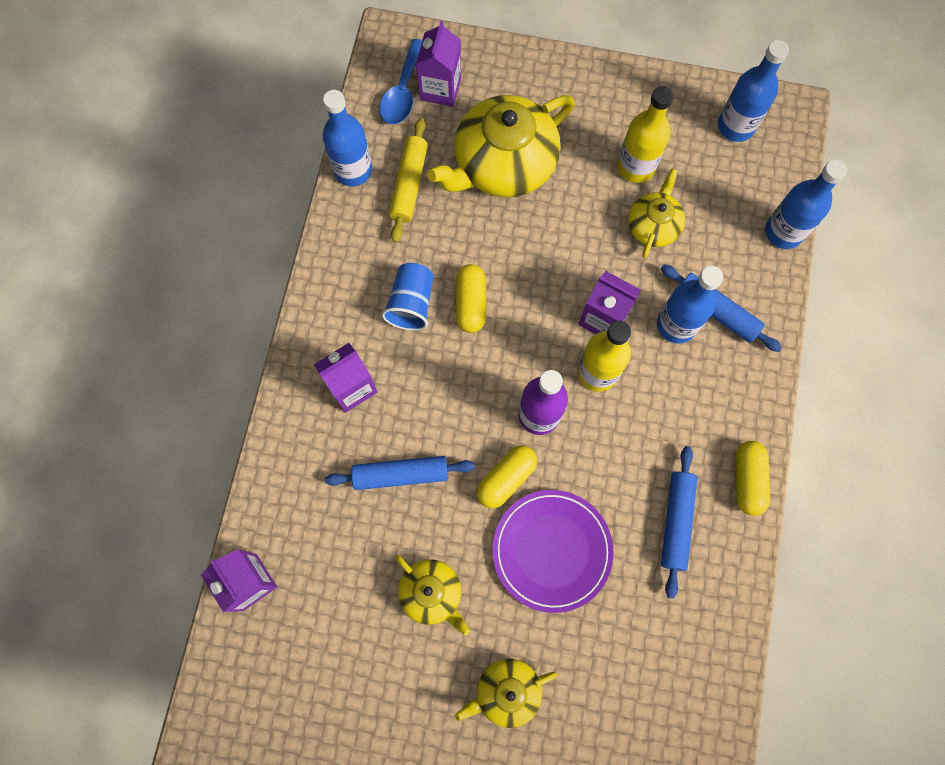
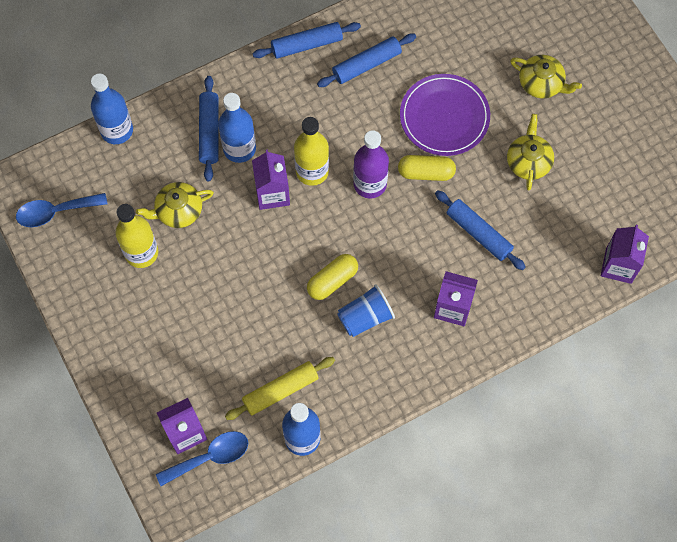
camera: 130 degrees left, 5 degrees down
yellow teapot [427,95,575,197] -> none
blue bottle [718,40,789,142] -> blue spoon [16,193,108,227]
yellow capsule [735,441,770,516] -> blue rolling pin [253,22,361,59]

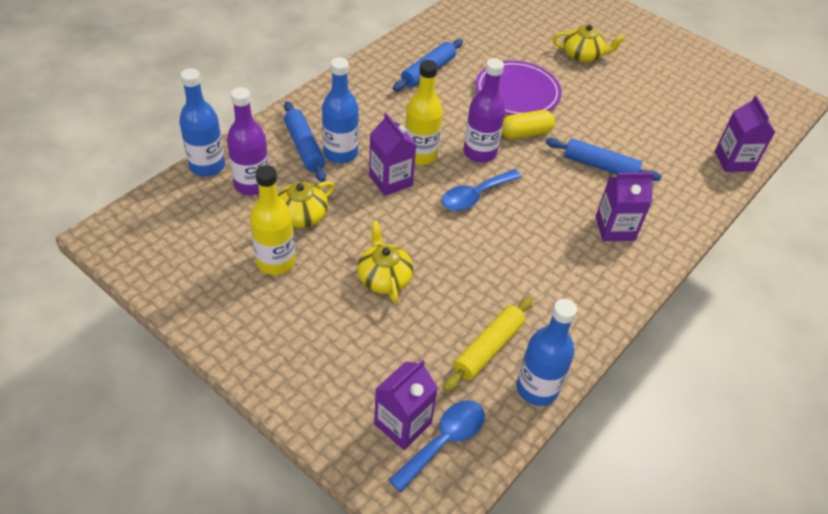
camera: 25 degrees left, 20 degrees down
blue spoon [16,193,108,227] -> blue spoon moved to [442,169,522,211]
blue rolling pin [253,22,361,59] -> none
yellow capsule [307,254,358,300] -> none
blue cup [337,284,395,337] -> none
yellow teapot [507,114,554,191] -> yellow teapot moved to [357,221,413,303]
none -> purple bottle [227,87,269,196]

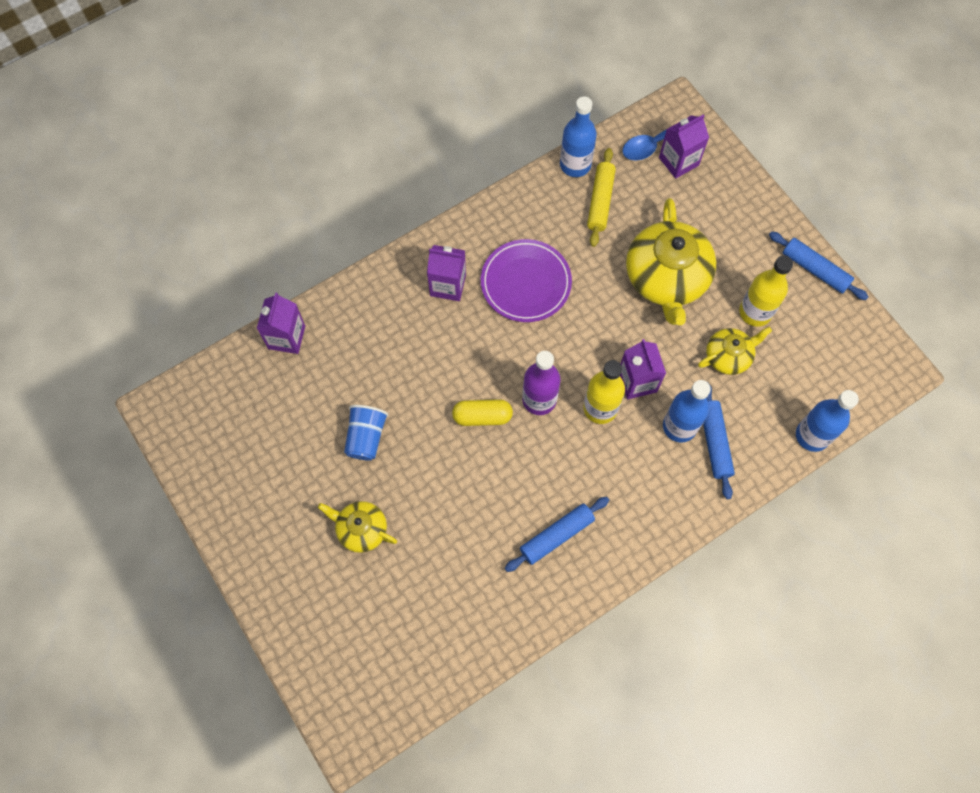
camera: 160 degrees left, 20 degrees up
purple bottle [227,87,269,196] -> none
yellow teapot [357,221,413,303] -> yellow teapot [626,198,716,325], size x1.88
blue spoon [442,169,522,211] -> none
yellow rolling pin [443,296,533,392] -> yellow rolling pin turned 45 degrees counterclockwise [587,148,616,247]
purple plate [475,61,562,115] -> purple plate moved to [481,239,572,322]
blue rolling pin [546,138,662,181] -> blue rolling pin moved to [769,231,868,300]
none -> blue cup [344,405,388,461]

